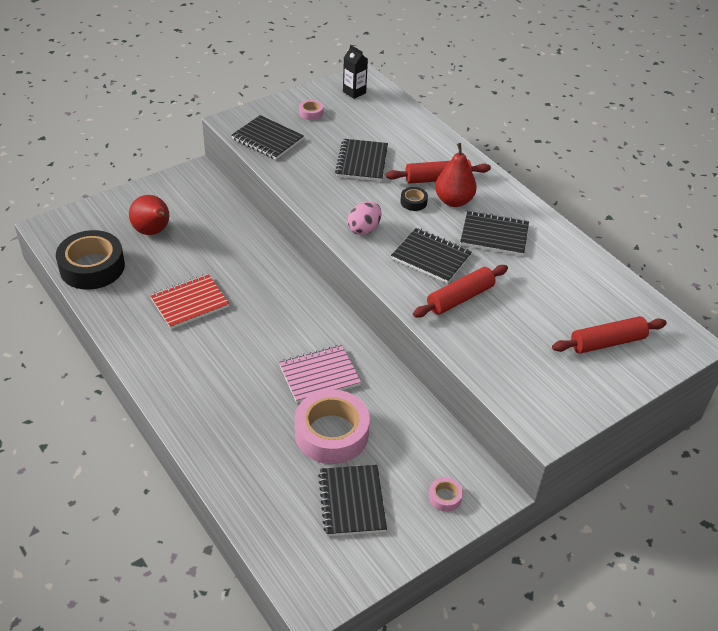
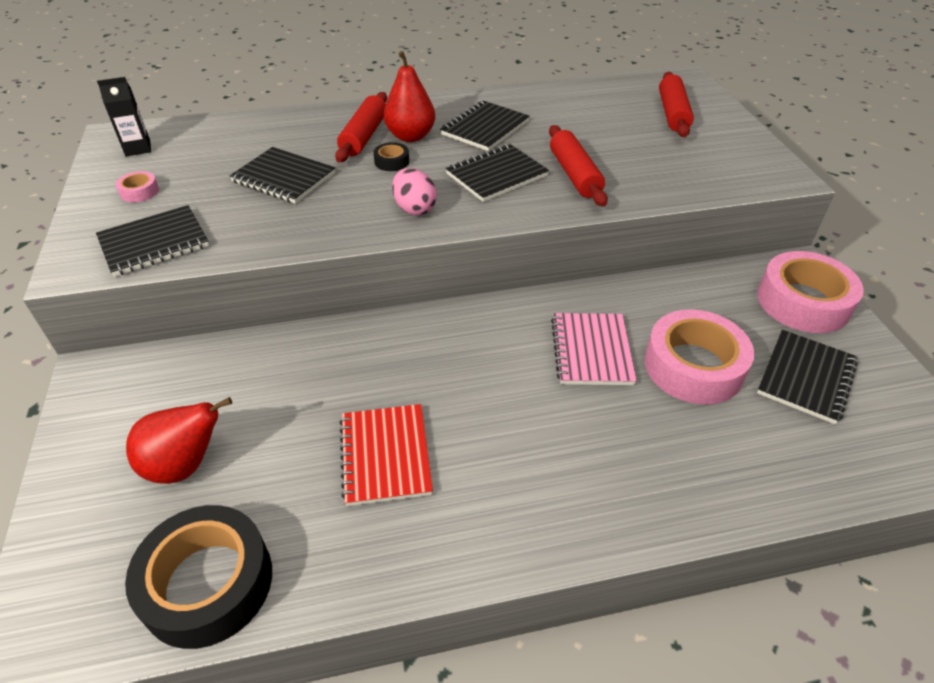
camera: 65 degrees left, 0 degrees up
black notebook [318,465,387,536] -> black notebook turned 75 degrees counterclockwise [757,330,858,425]
pink tape [429,477,463,512] -> pink tape [757,251,864,333], size x2.34

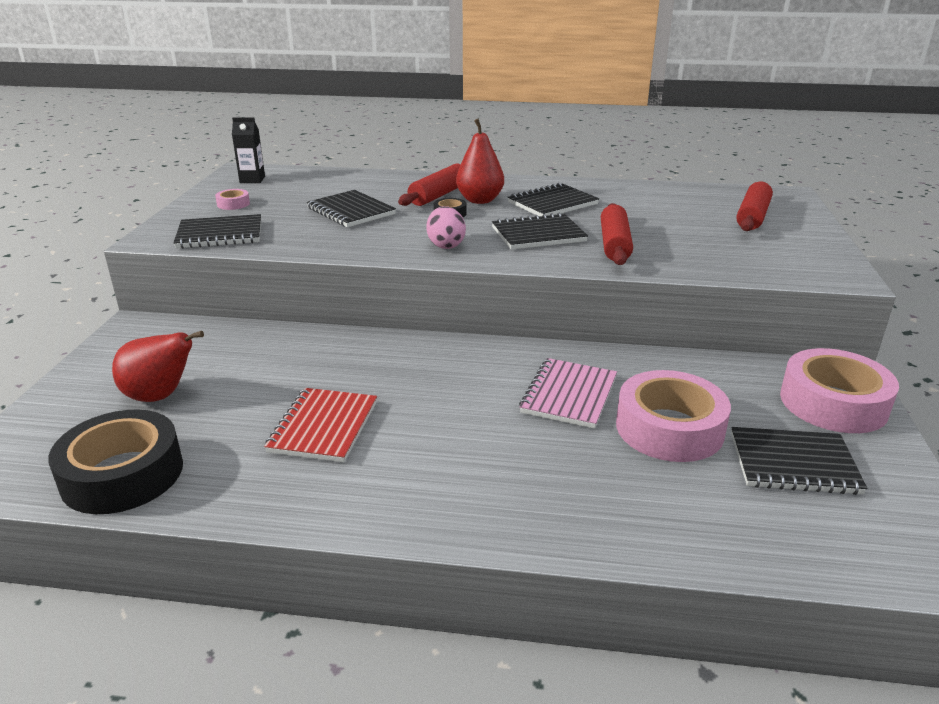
camera: 20 degrees right, 15 degrees down
black notebook [757,330,858,425] -> black notebook turned 45 degrees clockwise [731,427,868,495]

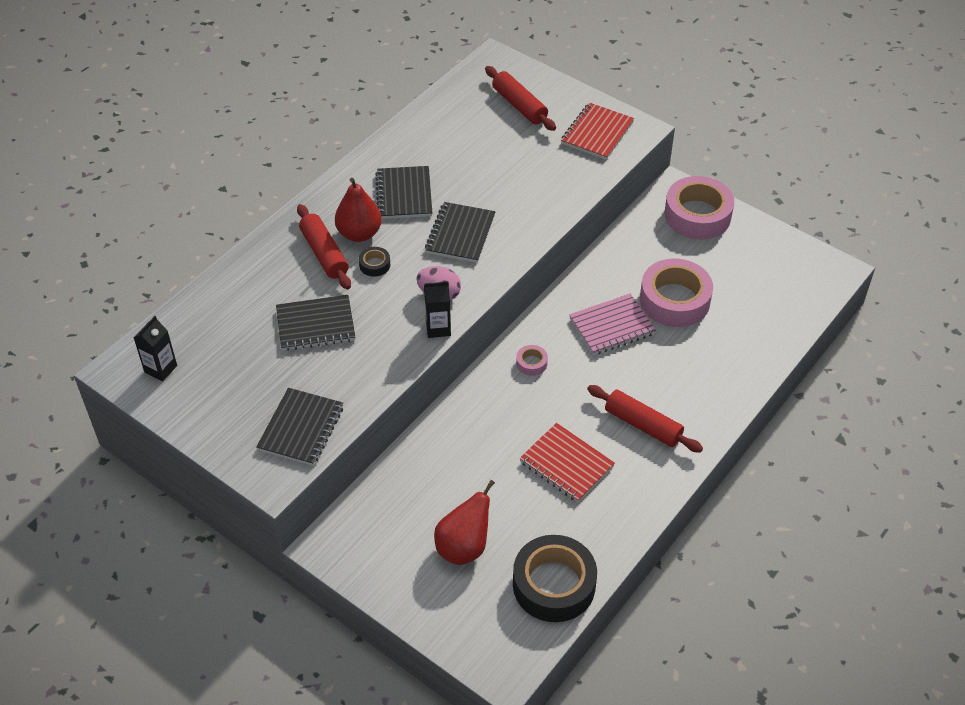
camera: 60 degrees left, 20 degrees up
pink tape [215,189,250,210] -> pink tape moved to [516,345,548,376]
pink notebook [519,358,617,429] -> pink notebook turned 75 degrees counterclockwise [569,294,656,355]
red rolling pin [601,203,633,265] -> red rolling pin moved to [587,385,703,453]
black notebook [731,427,868,495] -> none
none -> black carton [424,281,451,338]
none -> red notebook [561,102,634,160]

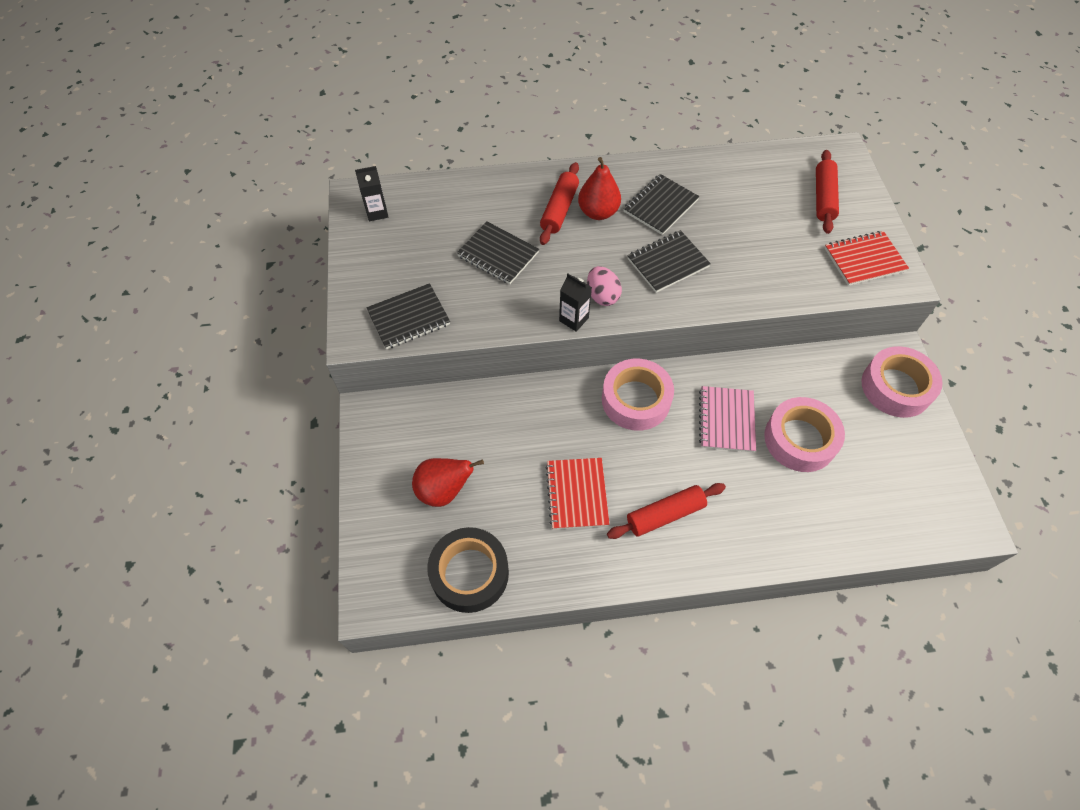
camera: 45 degrees right, 10 degrees up
black tape [359,247,390,277] -> none
pink tape [516,345,548,376] -> pink tape [602,359,674,431], size x2.34
pink notebook [569,294,656,355] -> pink notebook turned 75 degrees clockwise [699,386,756,452]
red rolling pin [587,385,703,453] -> red rolling pin turned 75 degrees clockwise [607,483,726,539]

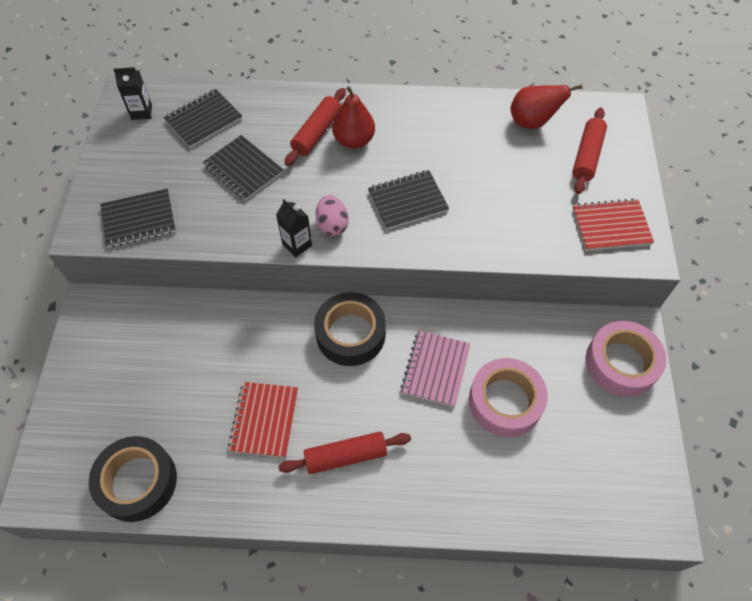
camera: 10 degrees right, 0 degrees up
red pear [412,458,484,507] -> red pear moved to [510,85,583,129]
pink tape [602,359,674,431] -> black tape [314,292,386,366]
black notebook [623,174,700,235] -> black notebook moved to [163,89,242,148]

